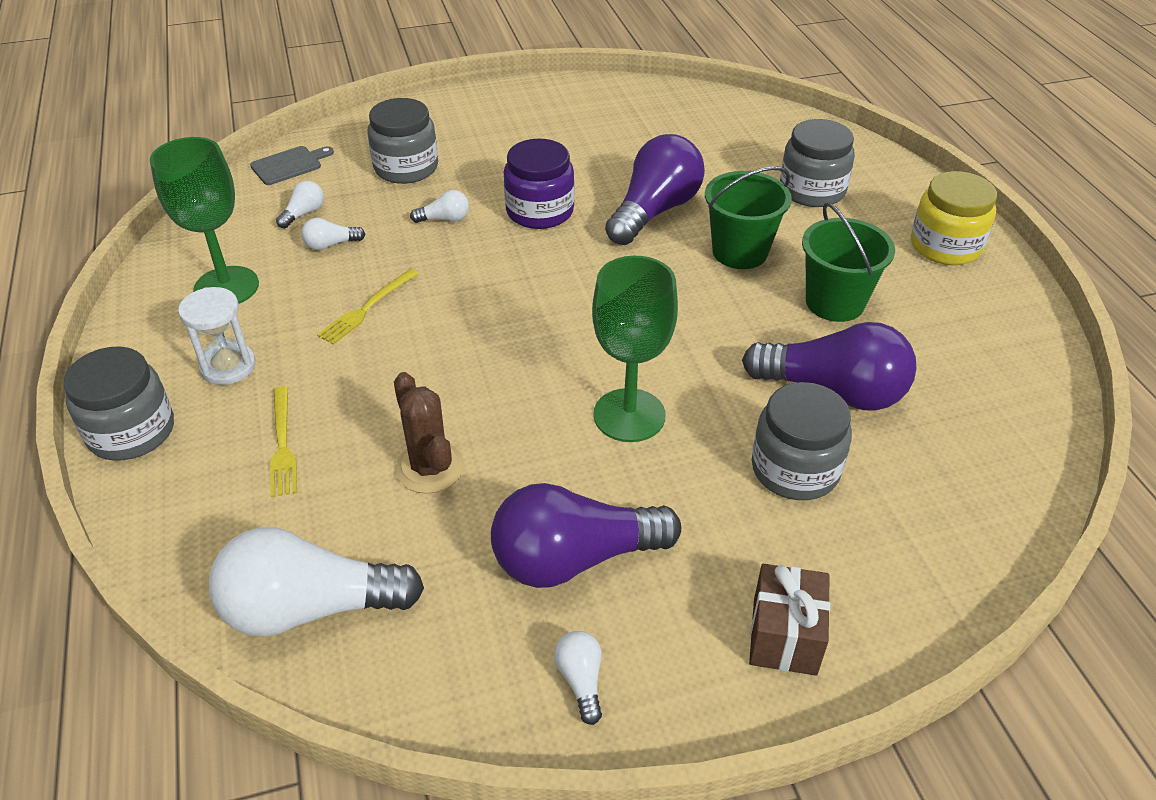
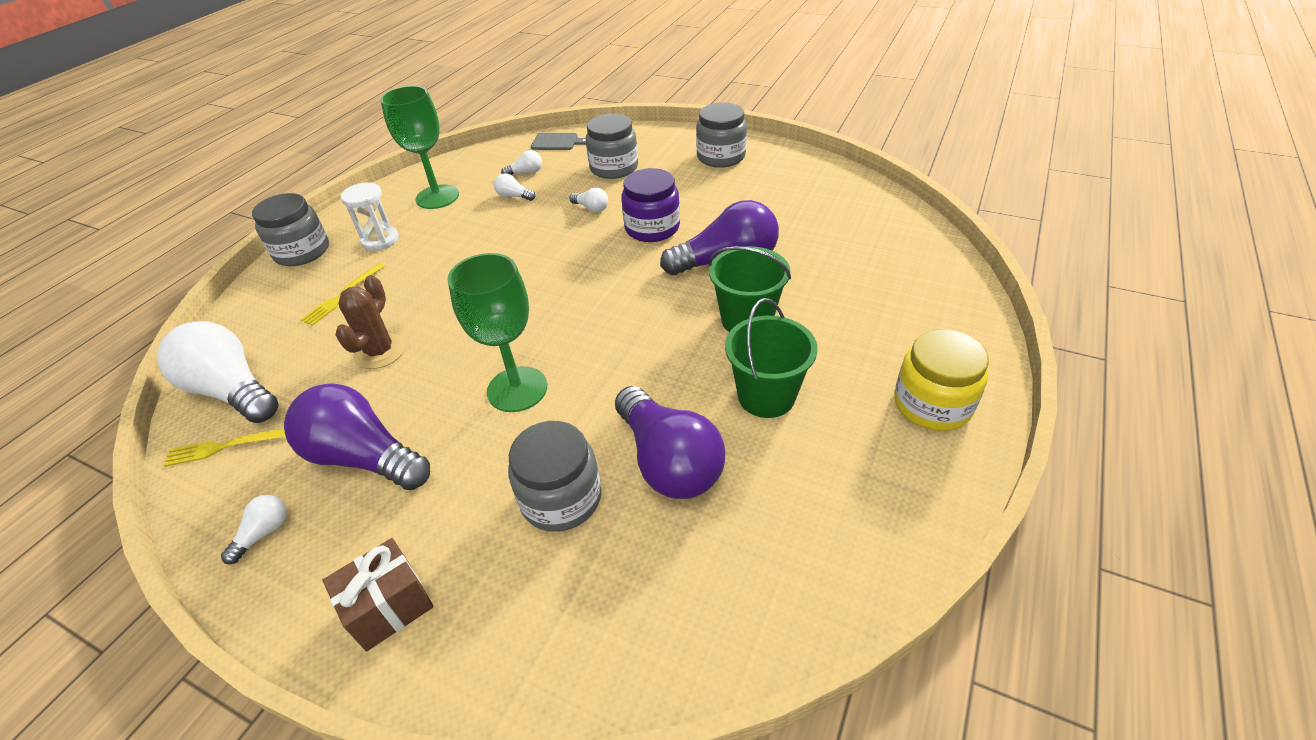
camera: 45 degrees right, 0 degrees up
yellow fork [317,269,418,345] -> yellow fork moved to [163,429,286,467]
grey jar [780,119,855,207] -> grey jar moved to [696,103,747,168]

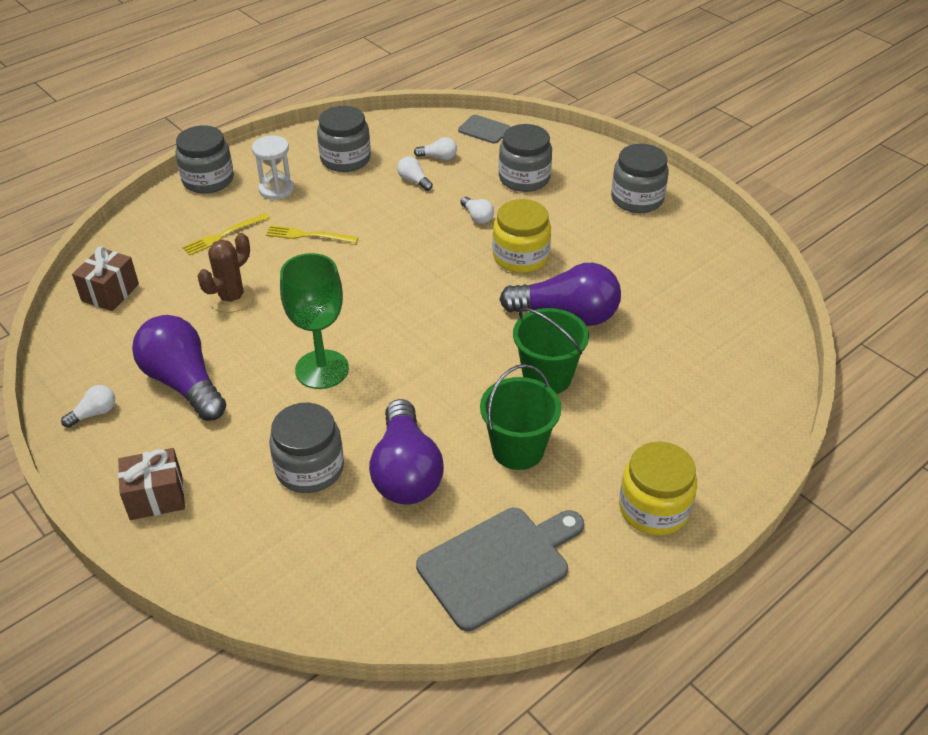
camera: 20 degrees right, 0 degrees up
white light bulb [157,321,279,423] -> brown gift [72,246,139,311]
yellow fork [163,429,286,467] -> yellow fork moved to [266,225,358,243]
green goblet [380,86,459,209] -> grey jar [317,106,371,172]
purple jar [621,168,680,242] -> yellow jar [493,199,551,273]
none -> grey cutting board [416,508,584,631]

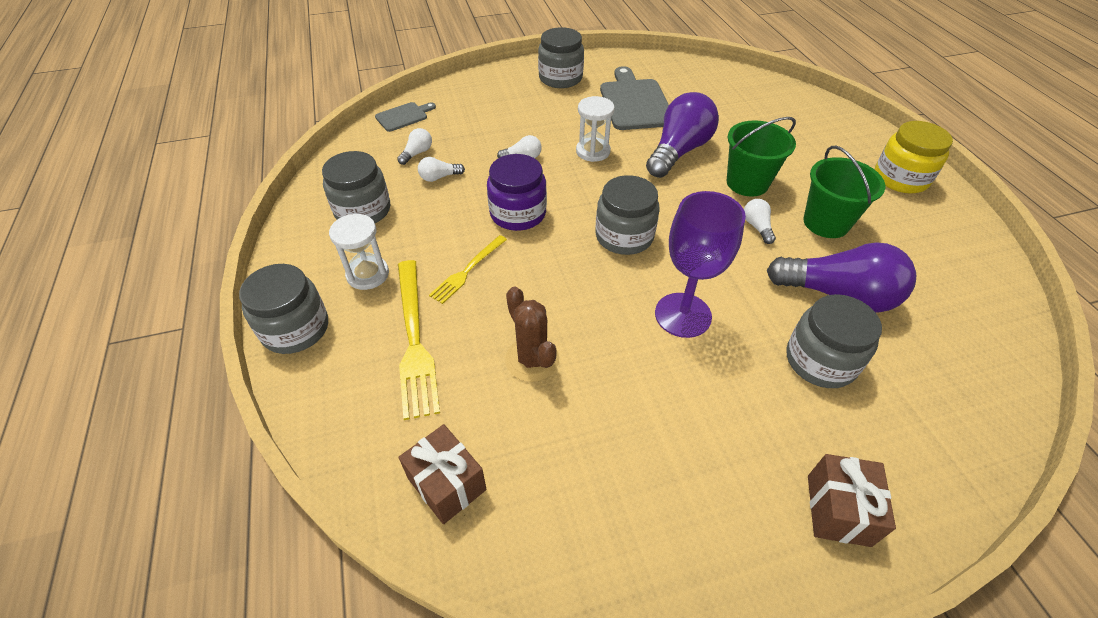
camera: 65 degrees left, 5 degrees up
white light bulb [61,385,115,428] -> white light bulb moved to [744,199,776,244]
purple light bulb [132,315,226,421] -> none
yellow fork [182,213,270,256] -> yellow fork [398,260,440,420], size x1.70
green goblet [280,253,349,389] -> purple goblet [655,191,746,338]
grey cutting board [416,508,584,631] -> grey cutting board moved to [600,66,669,130]
yellow jar [493,199,551,273] -> white hourglass [576,96,615,162]
grey jar [499,124,552,192] -> grey jar moved to [595,175,660,255]
none -> purple jar [487,154,547,231]

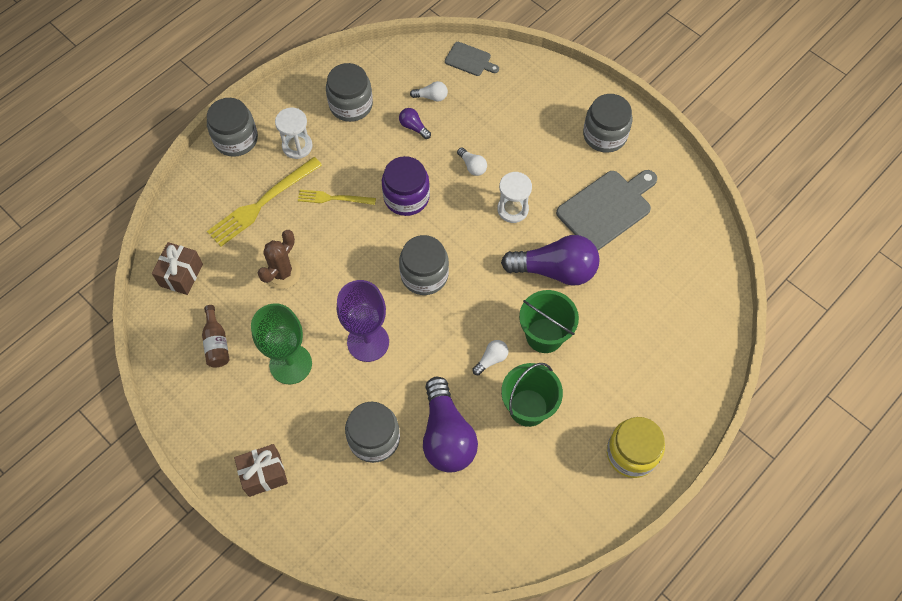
camera: 60 degrees right, 15 degrees up
white light bulb [418,157,465,182] -> purple light bulb [399,108,431,139]
none -> brown bottle [202,305,229,367]
none -> green goblet [251,303,312,384]

